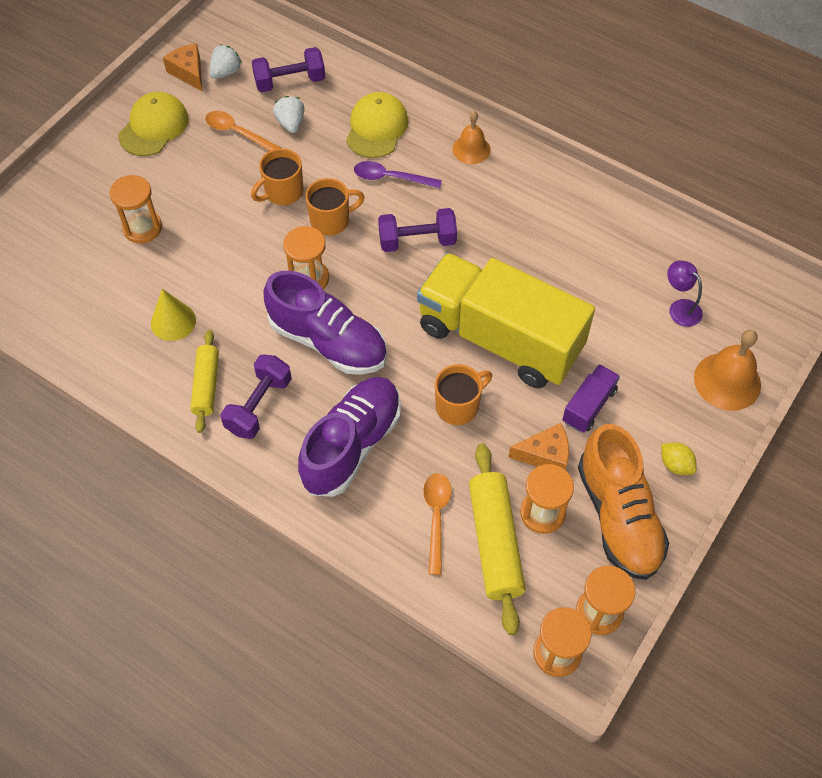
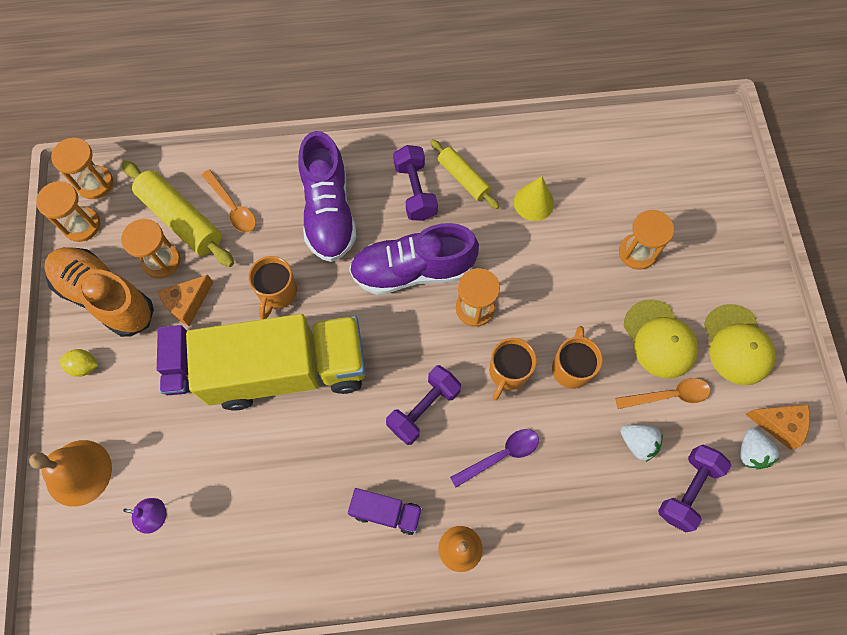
camera: 140 degrees right, 10 degrees up
yellow cap [346,92,408,158] -> yellow cap moved to [624,300,698,379]
none -> purple truck [348,488,422,535]

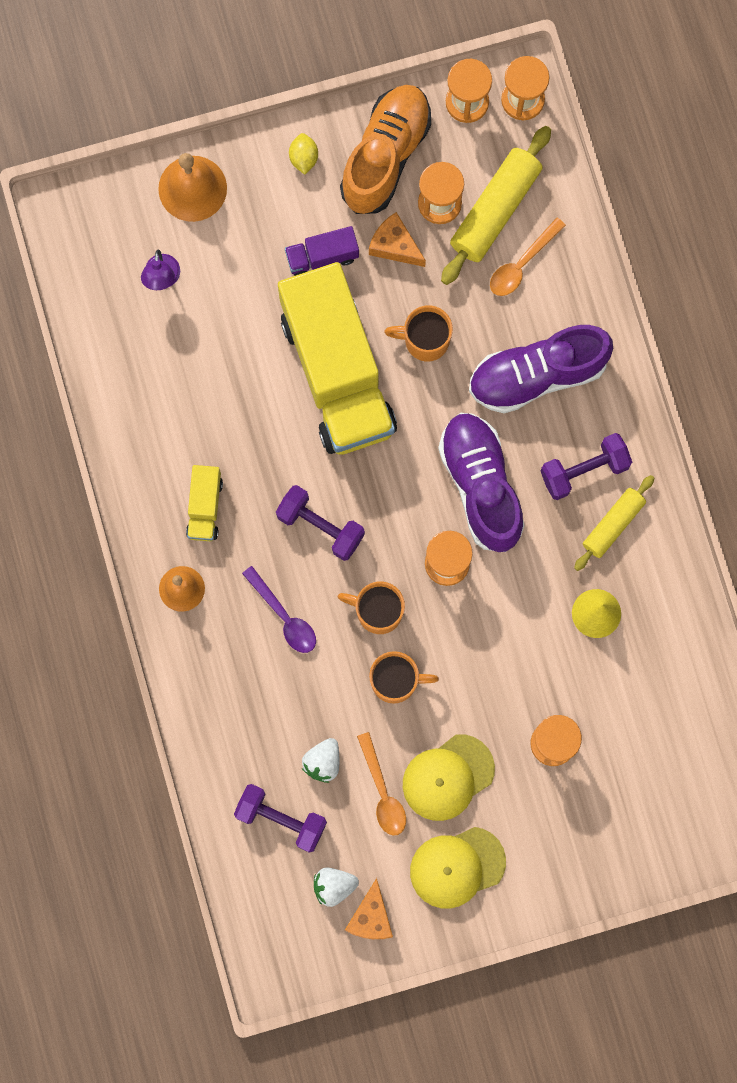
camera: 80 degrees right, 10 degrees up
purple truck [348,488,422,535] -> yellow truck [186,465,223,541]

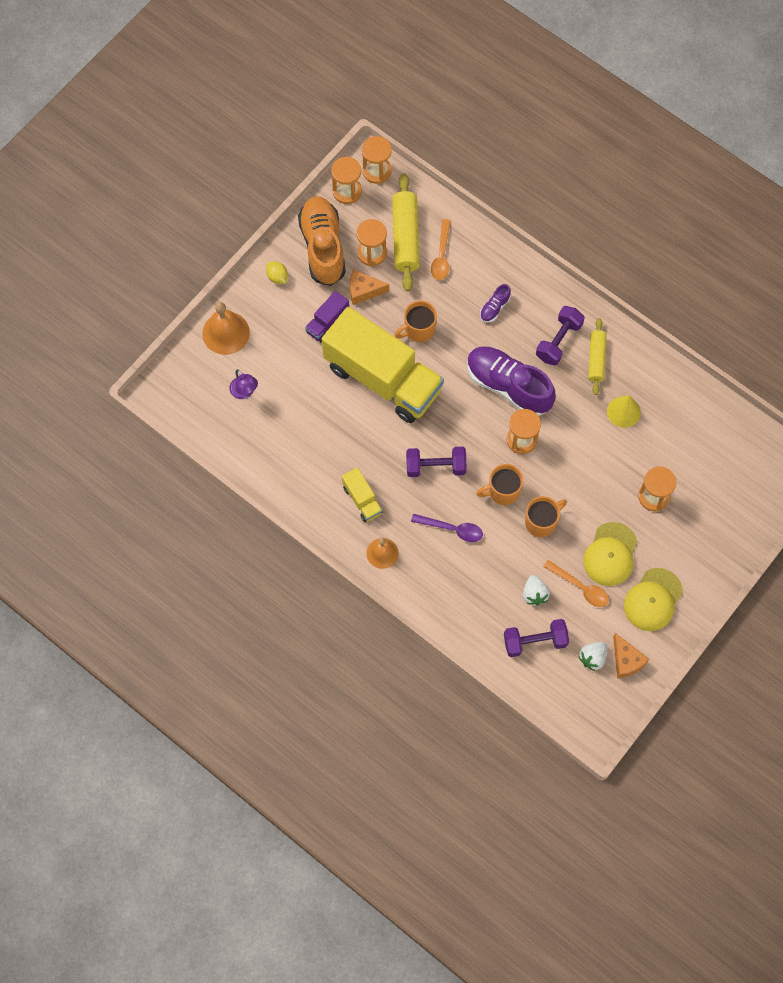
camera: 35 degrees left, 10 degrees down
purple shoe [469,325,613,413] -> purple shoe [480,284,511,322], size x0.43

